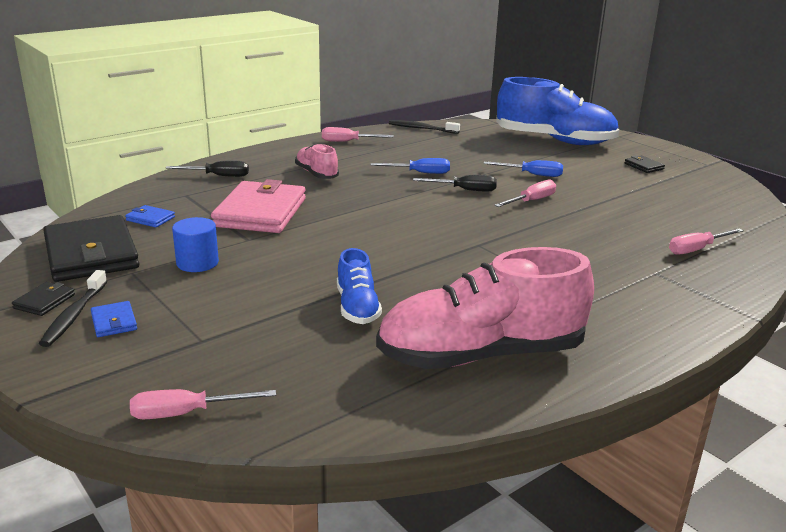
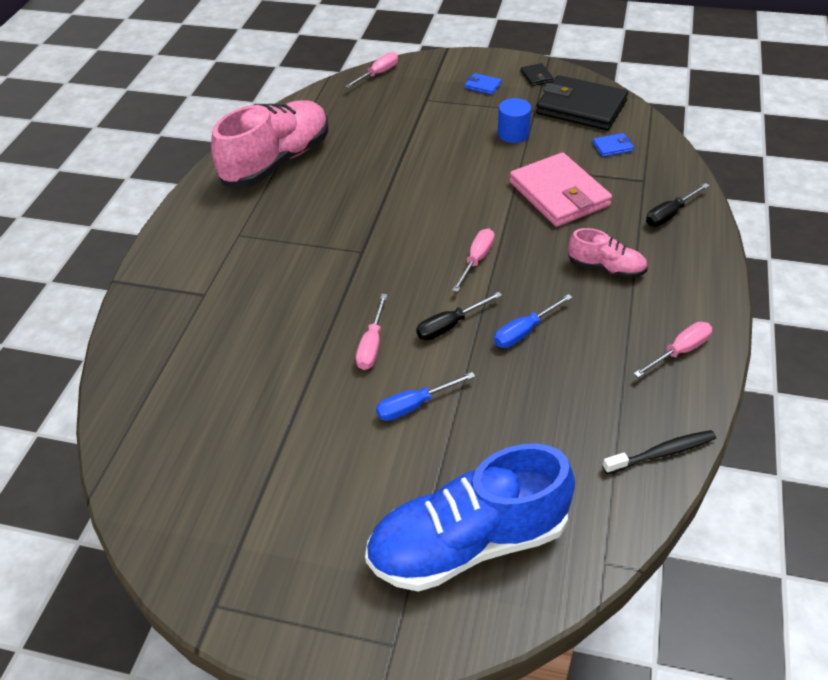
camera: 145 degrees right, 20 degrees up
black toothbrush [39,270,107,347] -> none
blue shoe [337,248,382,324] -> none
black wallet [625,156,665,173] -> none
pink screwdriver [669,228,744,255] -> pink screwdriver moved to [452,229,495,292]

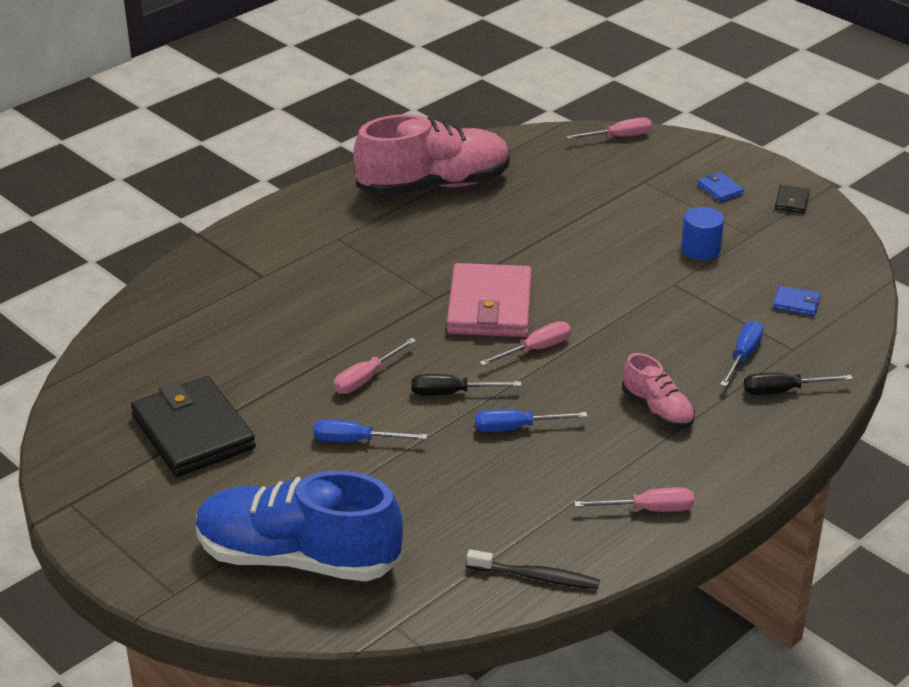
camera: 30 degrees right, 10 degrees down
pink wallet [509,152,612,227] -> pink wallet moved to [447,263,532,337]
black wallet [536,75,628,130] -> black wallet moved to [131,376,256,477]
none -> blue screwdriver [720,321,764,387]

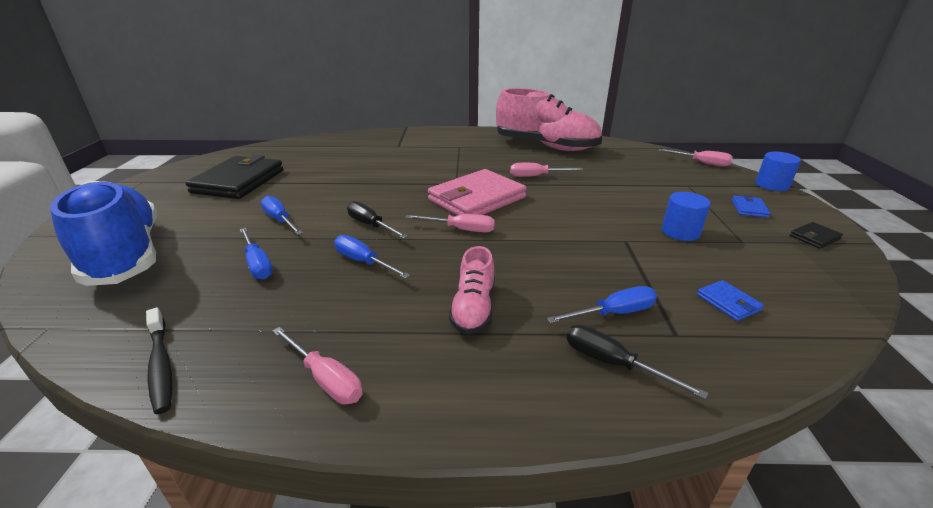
camera: 45 degrees right, 5 degrees down
pink screwdriver [333,338,416,394] -> pink screwdriver moved to [510,163,583,177]
none -> blue screwdriver [240,228,273,280]
none -> blue cylinder [756,152,801,191]

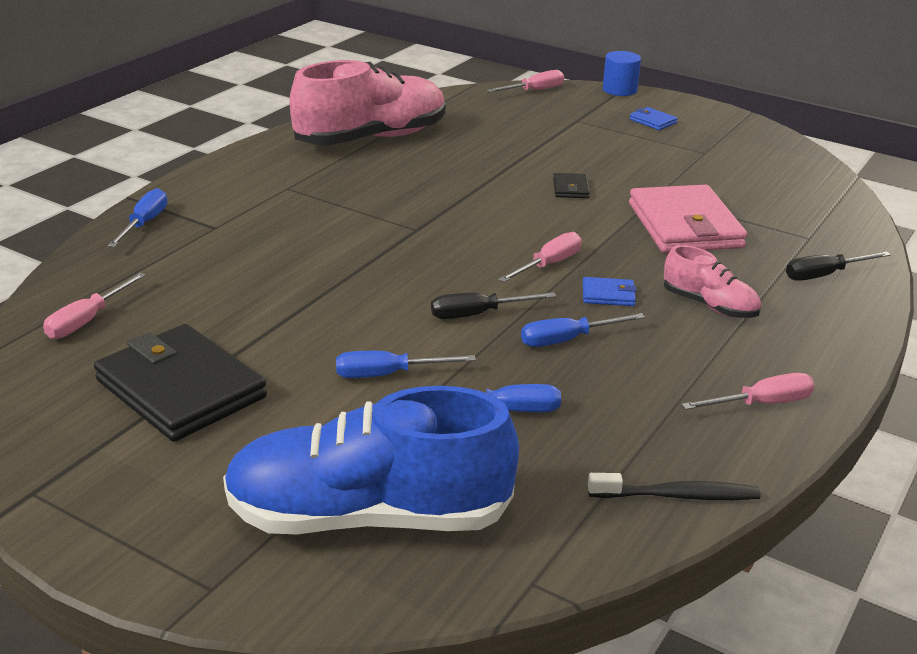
camera: 60 degrees left, 0 degrees up
pink wallet [428,169,526,215] -> pink wallet moved to [629,185,748,253]
pink screwdriver [510,163,583,177] -> pink screwdriver moved to [43,273,146,339]
blue screwdriver [547,286,657,323] -> blue screwdriver moved to [107,188,167,247]
blue cylinder [662,192,710,241] -> none
blue wallet [697,280,764,321] -> blue wallet moved to [583,277,637,306]
black wallet [790,222,843,249] -> black wallet moved to [553,173,590,198]

